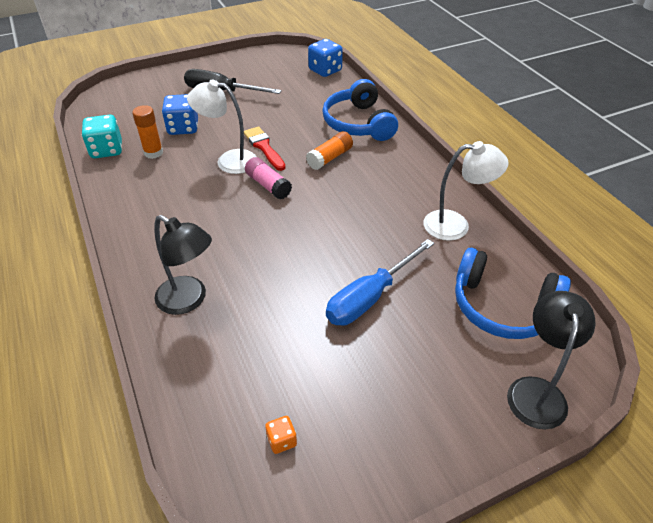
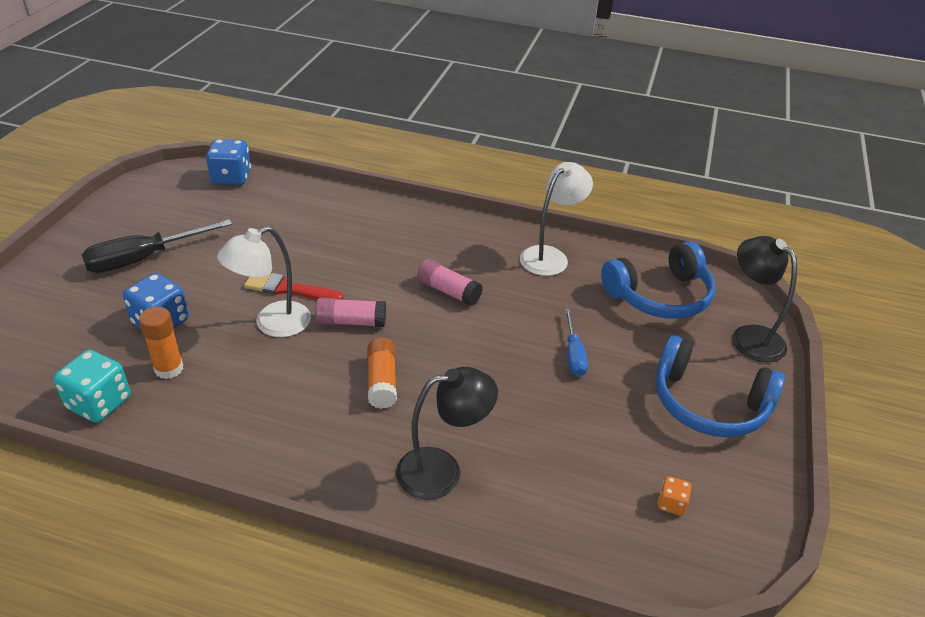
camera: 50 degrees left, 5 degrees down
orange glue stick [306,131,353,170] -> orange glue stick moved to [367,338,397,409]
blue headphones [322,79,398,141] -> blue headphones moved to [656,335,785,437]
blue screwdriver [326,239,434,326] -> blue screwdriver [565,308,588,376], size x0.58
none -> pink glue stick [417,259,483,306]

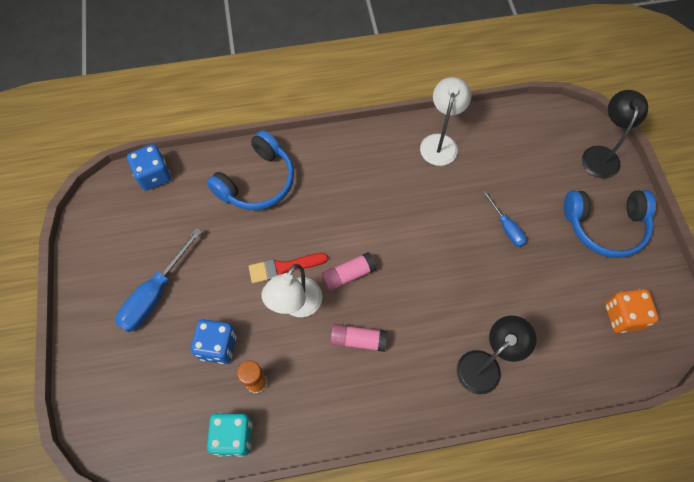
camera: 25 degrees left, 25 degrees up
black screwdriver [81,219,232,273] -> blue screwdriver [115,228,202,332]
orange glue stick [367,338,397,409] -> none
pink glue stick [417,259,483,306] -> pink glue stick moved to [330,324,387,352]
blue headphones [601,241,716,319] -> blue headphones moved to [207,130,294,210]
orange dice [658,476,692,516] -> orange dice [605,289,659,333], size x1.97
black lamp [733,236,797,362] -> black lamp turned 75 degrees clockwise [582,90,648,179]

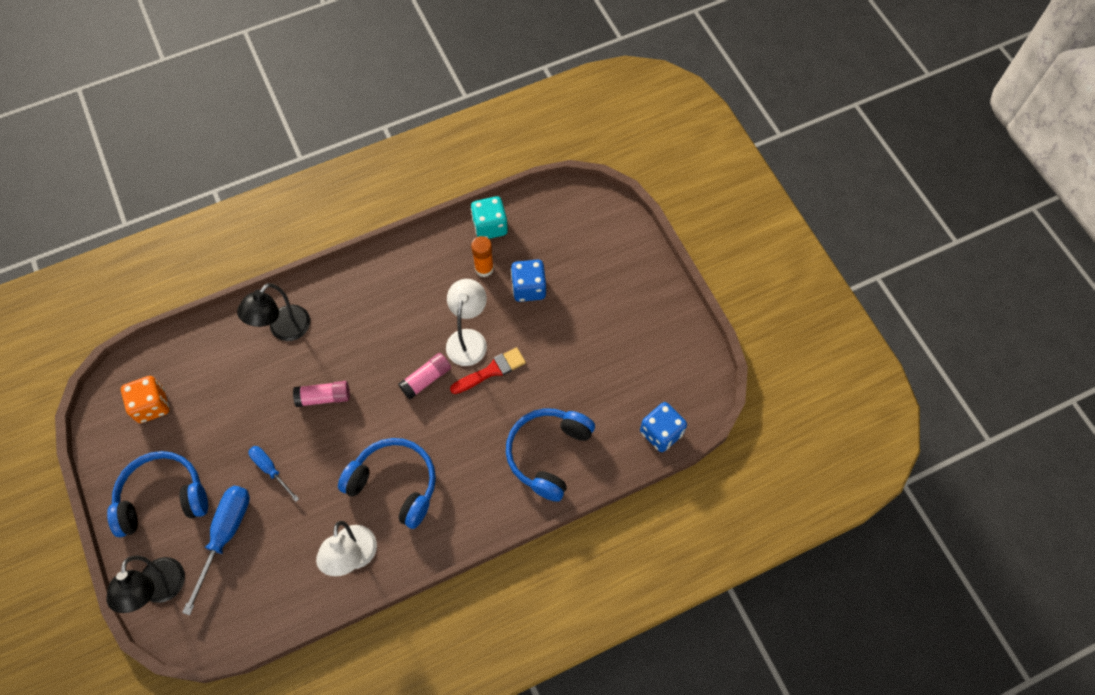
camera: 165 degrees right, 0 degrees up
blue screwdriver [115,228,202,332] -> blue screwdriver moved to [182,486,250,615]
pink glue stick [330,324,387,352] -> pink glue stick moved to [293,381,350,407]
none -> blue headphones [338,438,436,529]

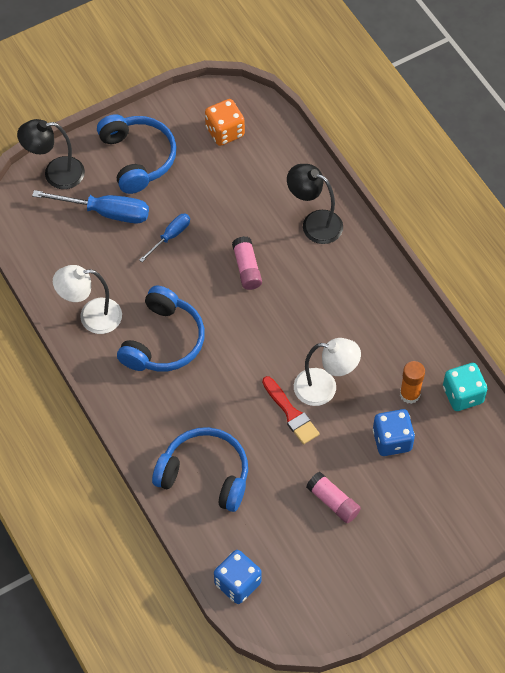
camera: 85 degrees right, 5 degrees down
pink glue stick [398,353,451,400] -> pink glue stick moved to [306,472,361,523]

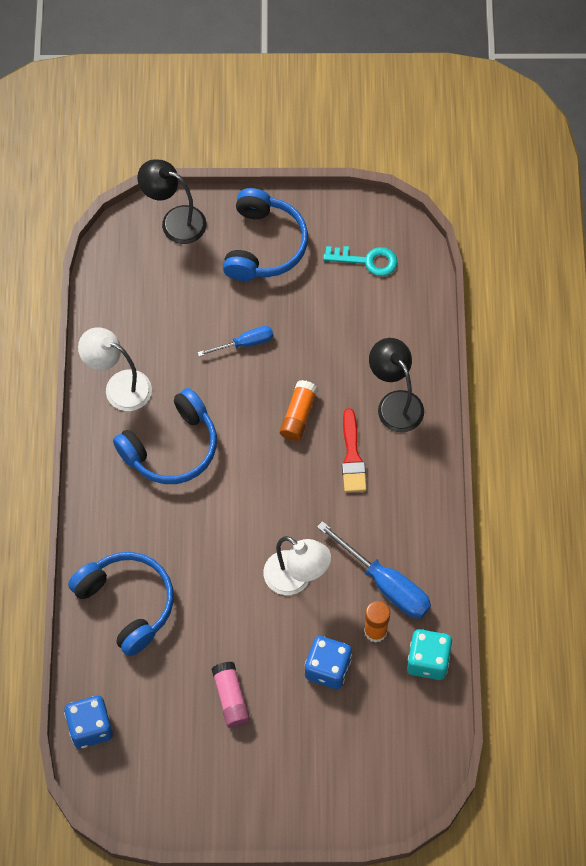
camera: 30 degrees right, 5 degrees up
blue screwdriver [32,190,149,223] -> blue screwdriver moved to [317,521,431,619]
orange dice [205,99,245,146] -> turquoise key [323,246,397,276]
pink glue stick [232,236,262,290] -> orange glue stick [280,380,318,441]
red brush [262,376,320,444] -> red brush moved to [342,408,367,492]

